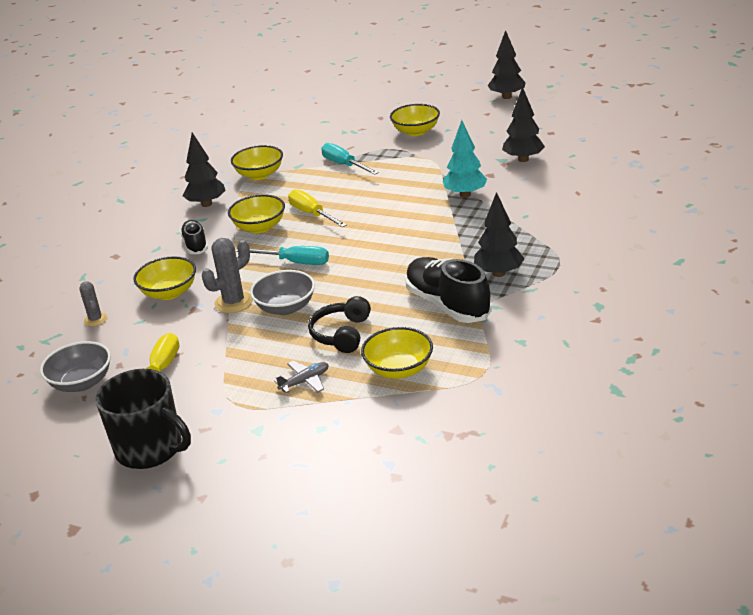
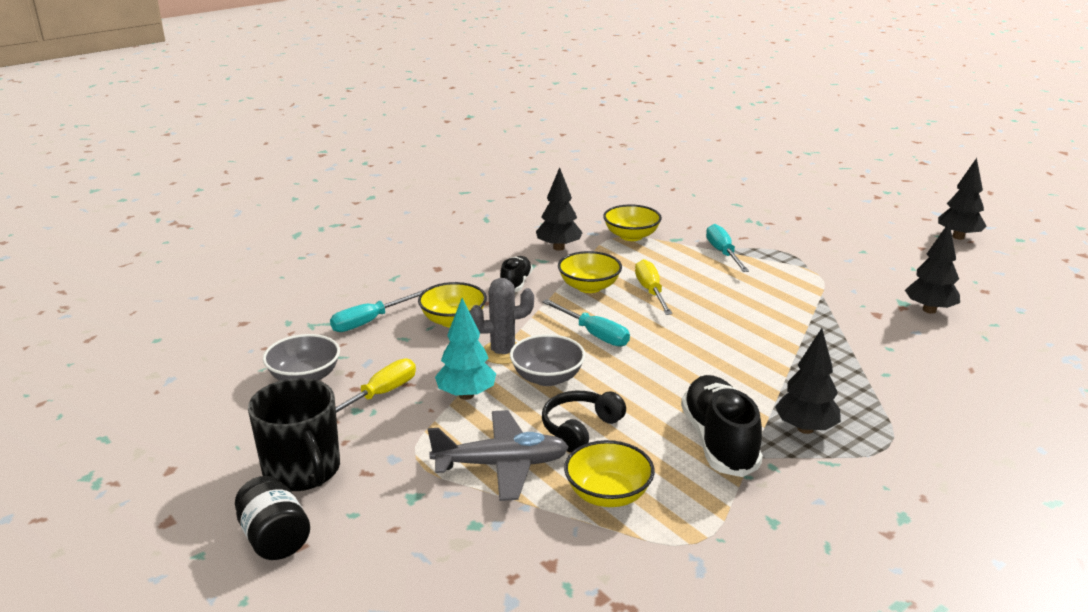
camera: 25 degrees right, 5 degrees down
grey cactus [79,281,107,326] -> turquoise screwdriver [330,290,424,332]
grey plane [274,361,329,393] -> grey plane [428,410,569,501], size x1.97
yellow bowl [390,104,440,136] -> none
turquoise tree [443,120,487,198] -> turquoise tree moved to [435,298,496,400]
none -> black jar [235,476,310,560]

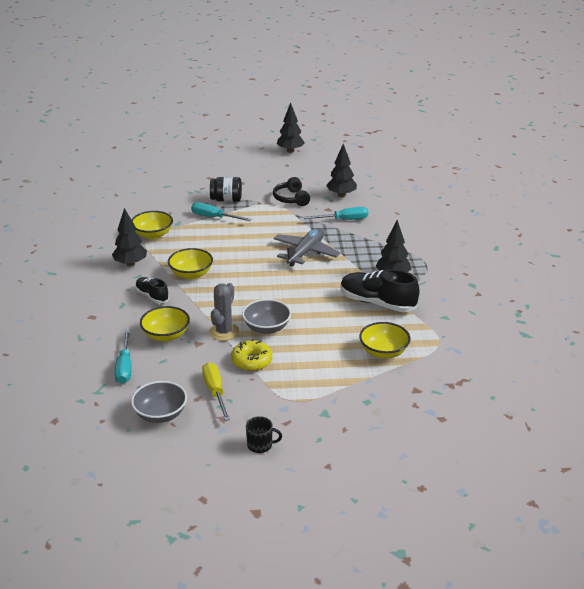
camera: 55 degrees left, 5 degrees up
black jar [235,476,310,560] -> black jar moved to [210,177,242,202]
black mug [248,378,340,491] -> black mug [246,416,282,453], size x0.49
grey plane [428,410,569,501] -> grey plane moved to [274,228,340,266]
turquoise tree [435,298,496,400] -> yellow donut [231,339,272,371]
turquoise screwdriver [542,299,630,347] -> turquoise screwdriver moved to [304,207,368,220]
black headphones [542,391,626,453] -> black headphones moved to [273,177,310,206]
yellow screwdriver [635,259,672,315] -> none

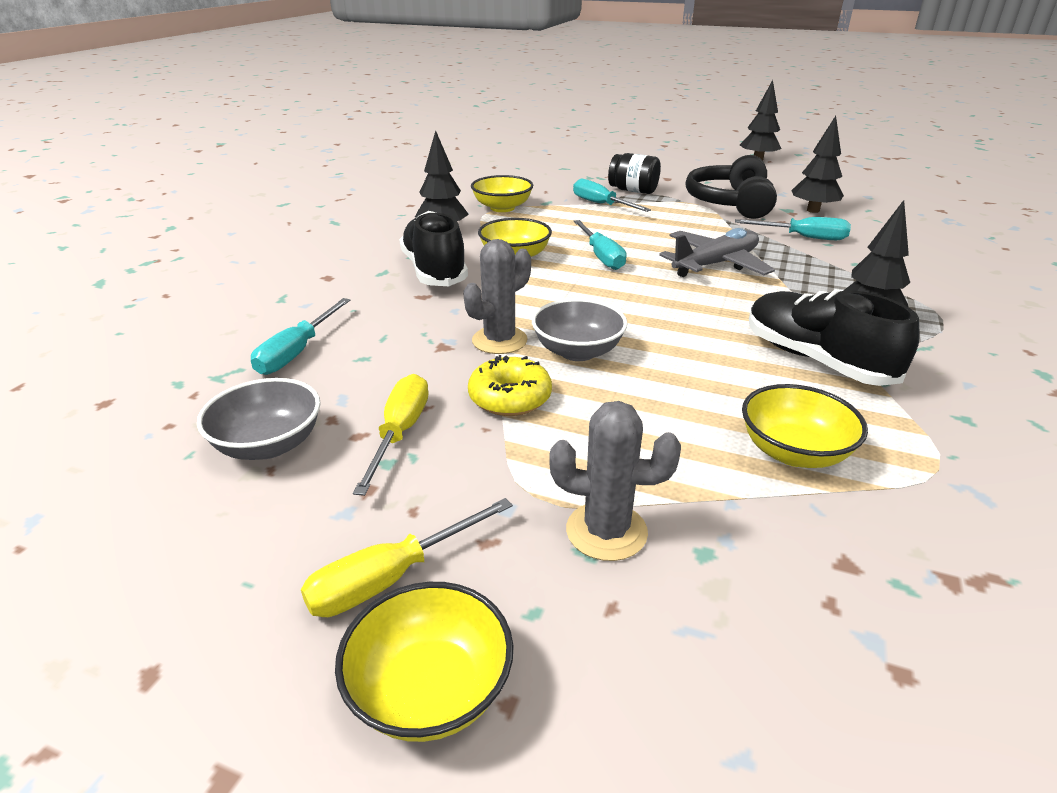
camera: 25 degrees right, 0 degrees up
black shoe [135,277,169,304] -> black shoe [399,211,468,286], size x1.74
yellow bowl [140,306,190,341] -> yellow bowl moved to [335,582,514,742]
black mug [246,416,282,453] -> yellow screwdriver [301,498,513,617]
black headphones [273,177,310,206] -> black headphones [686,155,777,219], size x1.60
none -> grey cactus [549,401,681,561]
none -> turquoise screwdriver [574,220,627,270]

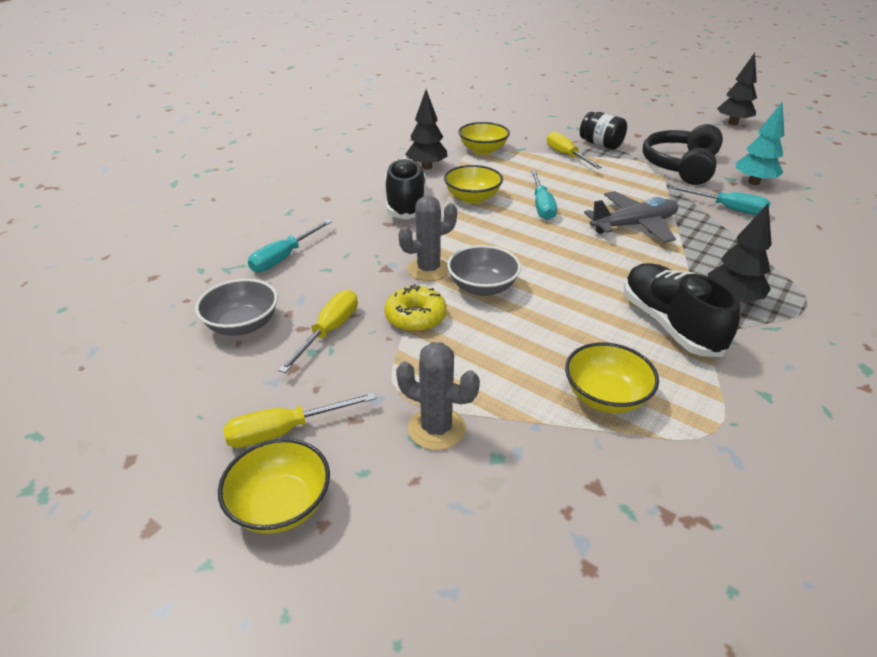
camera: 15 degrees right, 5 degrees up
turquoise screwdriver [573,179,651,212] -> yellow screwdriver [547,131,602,169]
black tree [791,116,844,213] -> turquoise tree [736,102,784,185]

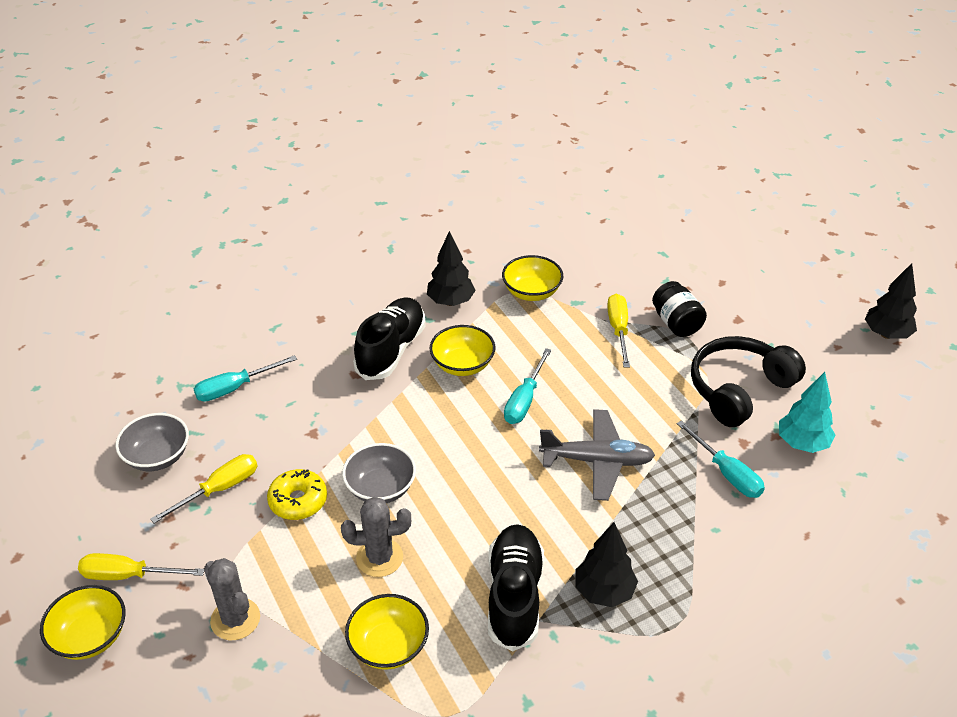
camera: 25 degrees right, 5 degrees up
grey cactus [398,195,457,281] -> grey cactus moved to [341,497,411,577]

